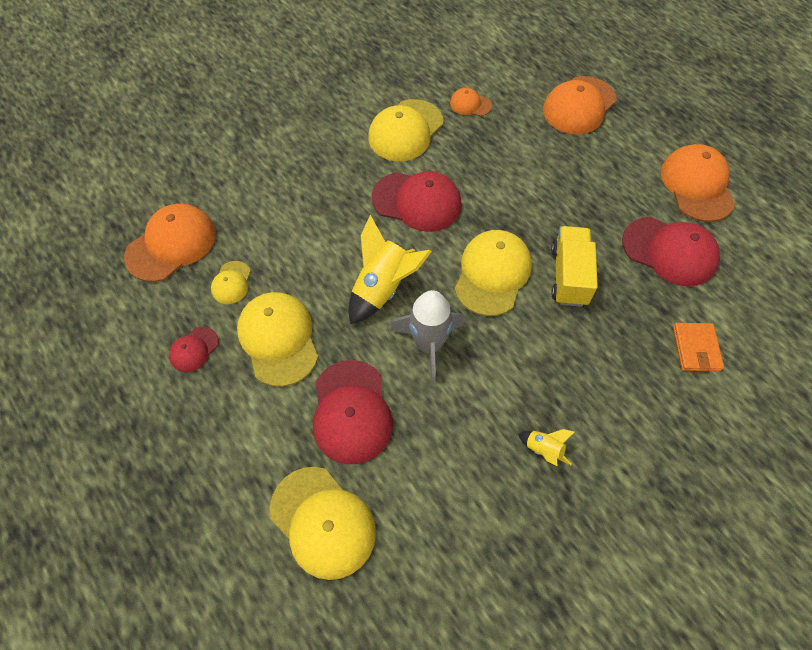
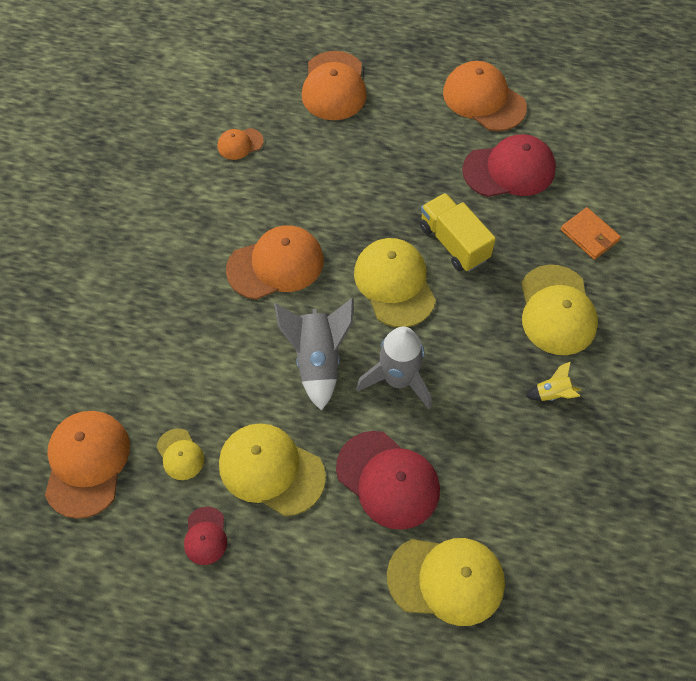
camera: 40 degrees left, 0 degrees up
yellow rocket [348,215,432,324] -> grey rocket [274,298,354,411]
yellow cap [368,99,443,161] -> yellow cap moved to [521,265,598,355]
red cap [371,171,462,232] -> orange cap [226,225,324,300]

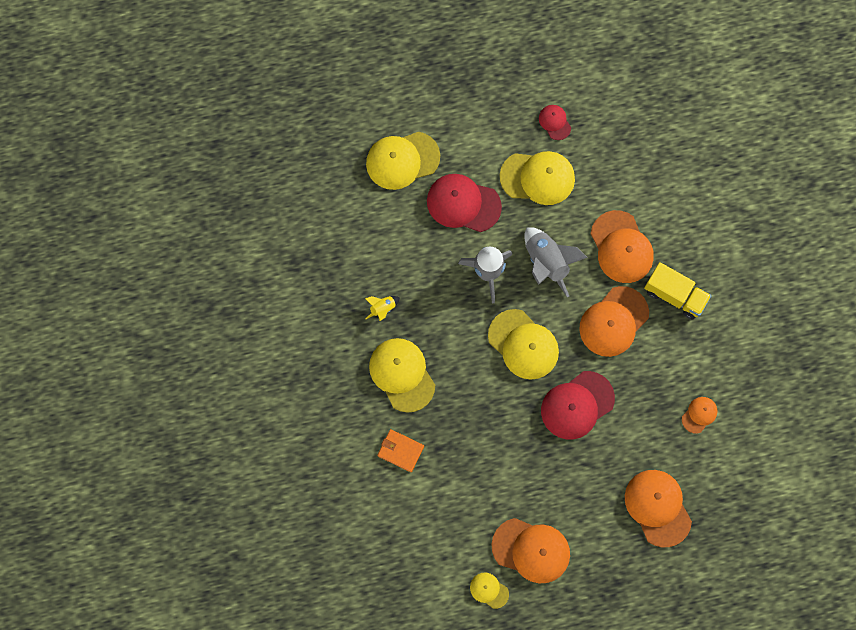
camera: 155 degrees right, 15 degrees up
orange cap [45,411,130,519] -> orange cap moved to [590,210,654,283]
yellow cap [157,428,204,480] -> yellow cap moved to [470,573,509,609]
yellow truck [420,193,496,272] -> yellow truck moved to [644,262,711,320]
red cap [462,134,556,197] -> red cap moved to [541,371,615,440]

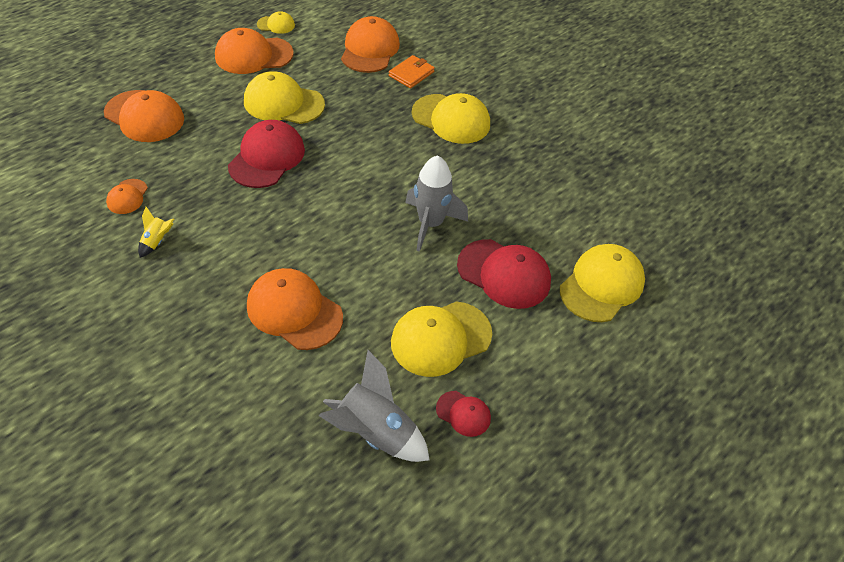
camera: 145 degrees right, 25 degrees down
yellow rocket [365,296,400,321] -> yellow rocket moved to [138,207,174,258]
orange wallet [378,429,424,472] -> orange wallet turned 45 degrees counterclockwise [389,55,435,88]
red cap [427,174,502,232] -> red cap turned 45 degrees clockwise [457,239,551,309]
yellow cap [488,309,559,380] -> yellow cap moved to [244,71,325,124]
grey rocket [524,227,588,297] -> grey rocket moved to [319,350,429,462]
orange cap [579,286,649,357] -> orange cap moved to [341,16,400,73]
yellow truck [644,262,711,320] -> none

